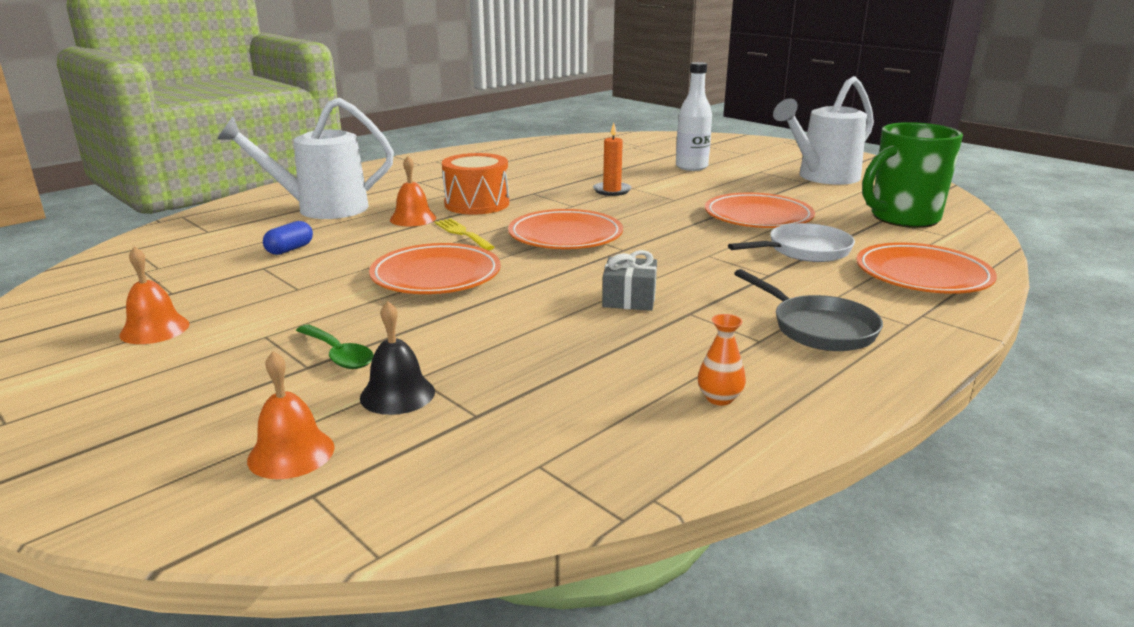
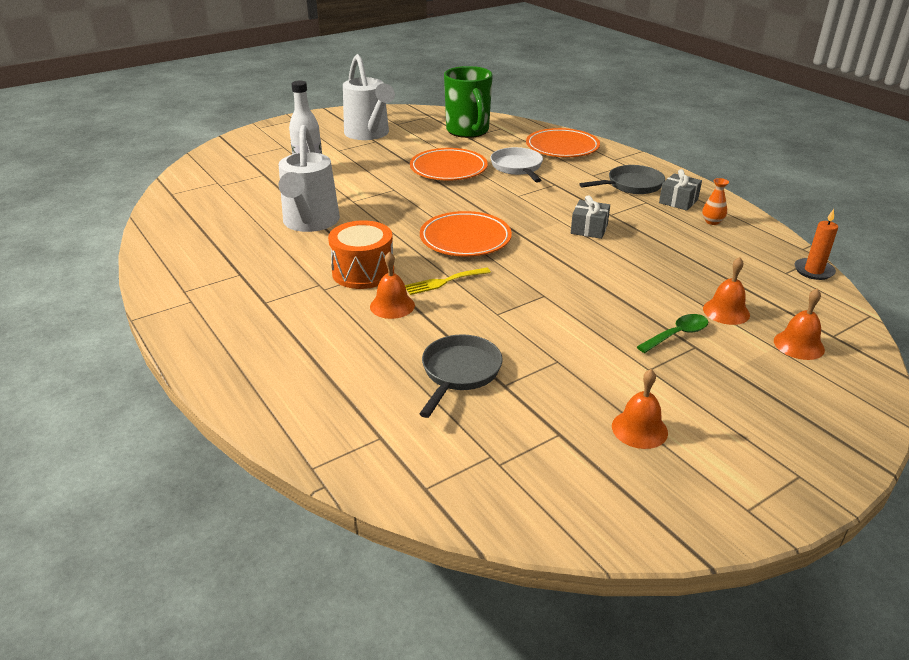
camera: 80 degrees left, 10 degrees up
white watering can [217,98,394,219] -> white watering can moved to [278,125,340,232]
blue capsule [263,221,313,255] -> grey pan [419,334,503,418]
black bell [360,301,435,415] -> orange bell [703,257,750,325]
orange plate [369,243,501,294] -> none
orange candle [593,123,631,196] -> orange candle moved to [795,209,838,280]
none -> grey gift [659,169,702,211]

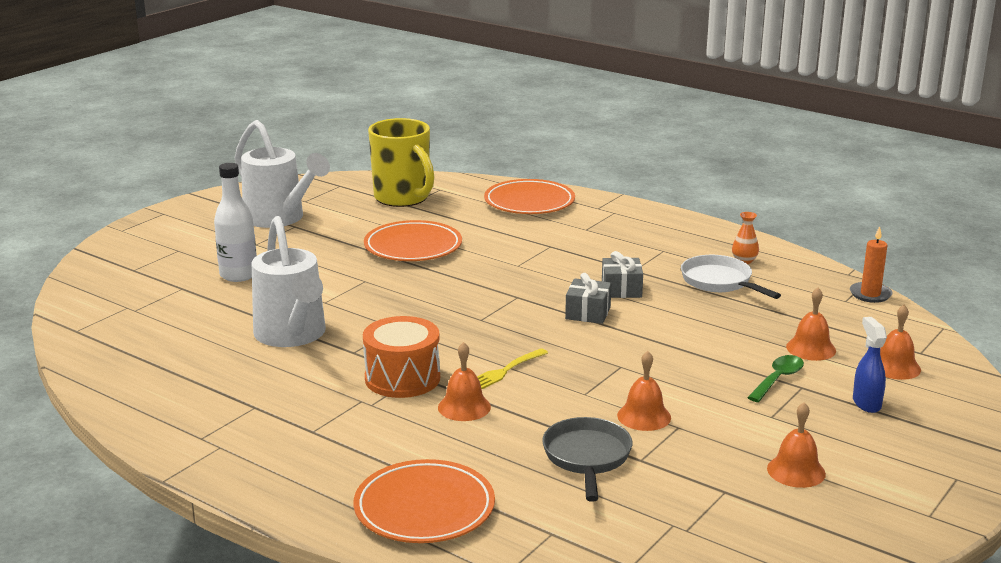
camera: 20 degrees left, 10 degrees down
orange plate [420,211,512,257] -> orange plate moved to [353,459,495,543]
green mug [444,66,493,138] -> yellow mug [368,118,434,207]
white pan [490,147,543,182] -> white pan moved to [681,255,781,299]
grey pan [579,165,665,194] -> none
grey gift [659,169,702,211] -> grey gift moved to [565,273,612,324]
none -> orange bell [617,351,671,431]
none -> blue spray bottle [853,317,887,413]

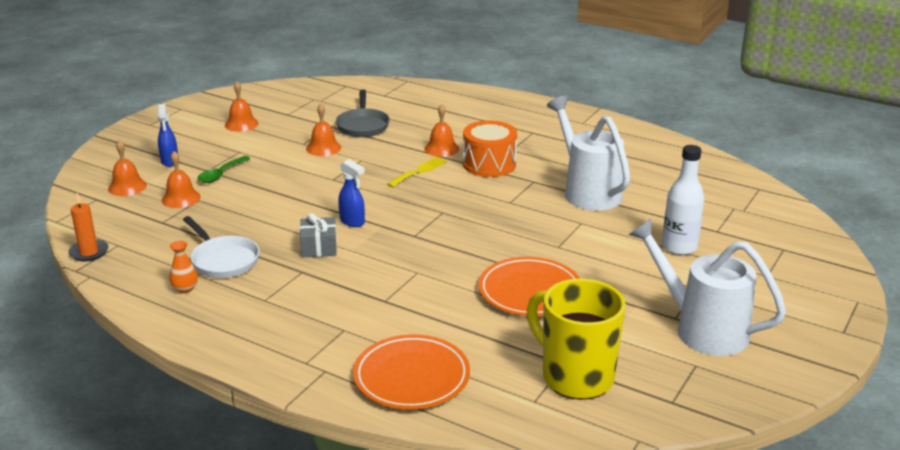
camera: 175 degrees right, 5 degrees up
orange plate [353,459,495,543] -> none
grey gift [565,273,612,324] -> blue spray bottle [338,159,365,227]

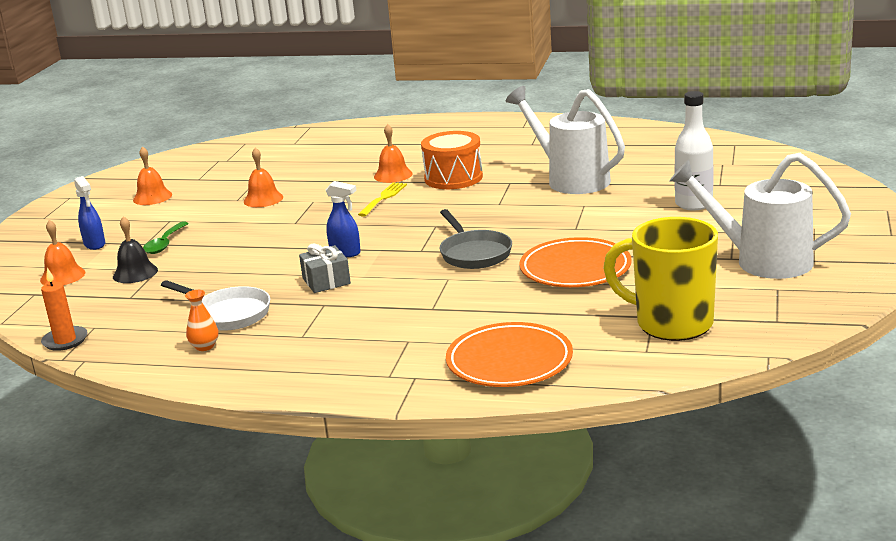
camera: 15 degrees left, 5 degrees down
orange bell [162,151,201,208] -> black bell [113,216,158,283]
grey pan [336,89,390,137] -> grey pan moved to [439,209,512,269]

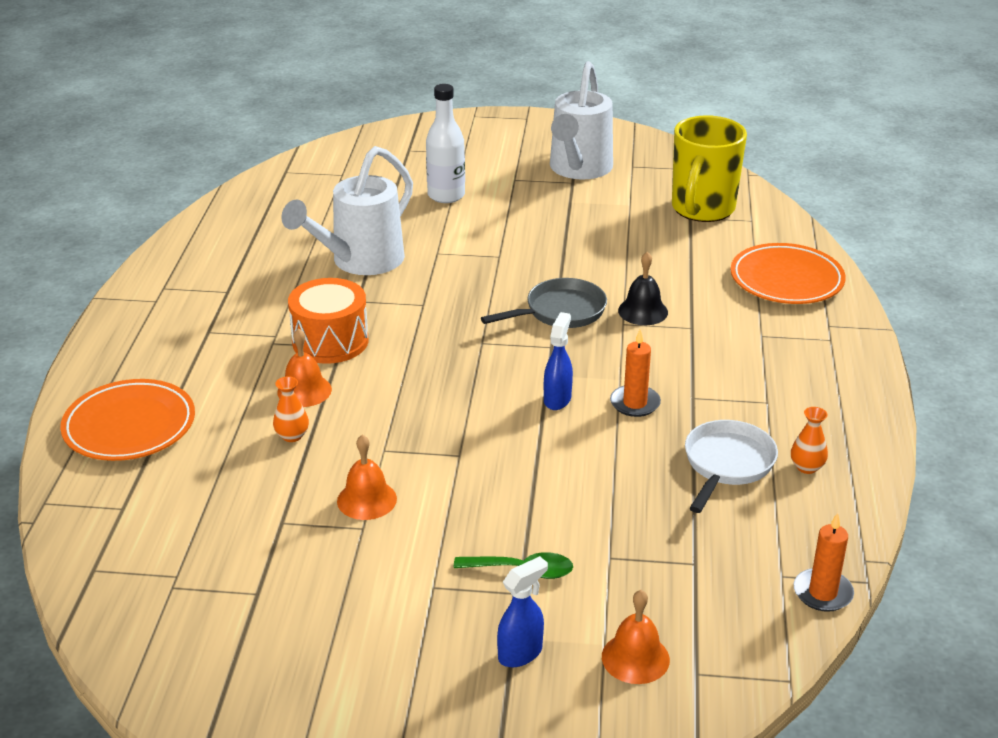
camera: 100 degrees left, 10 degrees up
black bell [113,216,158,283] -> black bell moved to [618,252,668,325]
orange bell [133,146,172,205] -> none
grey gift [299,244,351,293] -> orange candle [610,329,661,417]
yellow fork [358,182,407,217] -> none
orange plate [519,237,632,287] -> orange plate moved to [60,379,195,461]
none -> orange vase [273,376,309,442]

